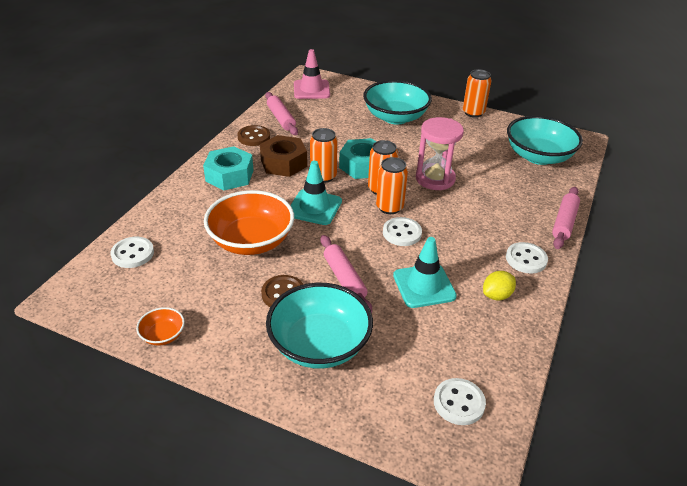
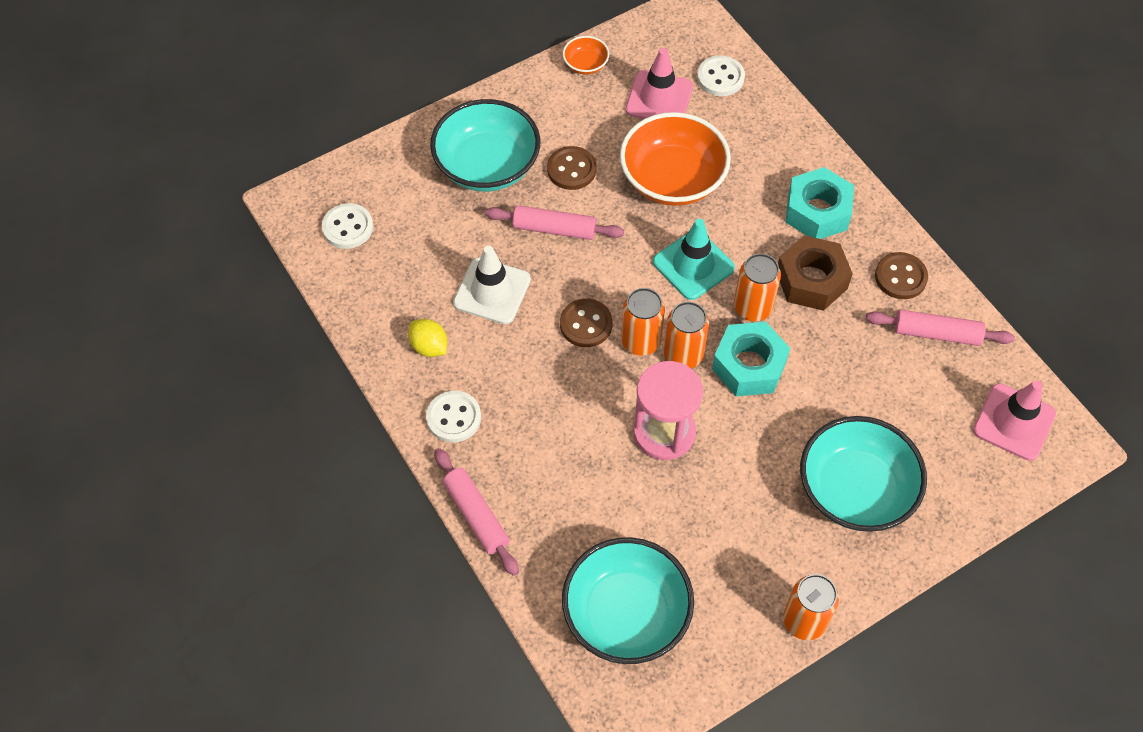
camera: 125 degrees right, 20 degrees up
white button [383,217,422,246] -> brown button [560,299,613,347]
turquoise traffic cone [393,237,457,308] -> white traffic cone [453,246,531,324]
yellow lemon [483,271,516,300] -> yellow lemon turned 45 degrees counterclockwise [408,319,447,357]
none -> pink traffic cone [626,48,693,119]

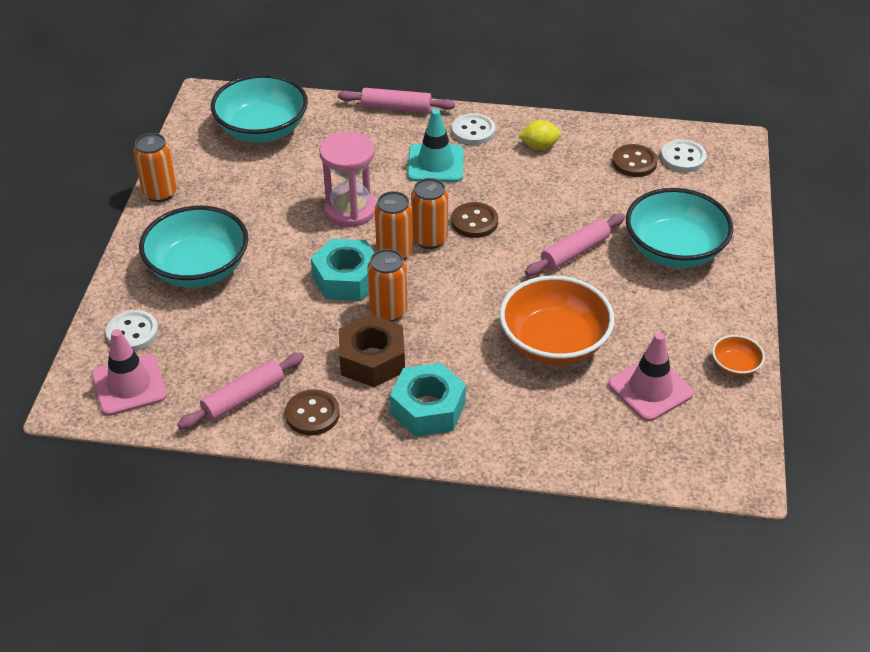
camera: 130 degrees right, 15 degrees down
white traffic cone [453,246,531,324] -> none
brown button [547,146,596,190] -> brown button moved to [612,144,658,177]
turquoise traffic cone [653,219,735,300] -> turquoise traffic cone moved to [407,109,464,182]
white button [697,55,745,96] -> white button moved to [106,310,158,351]

